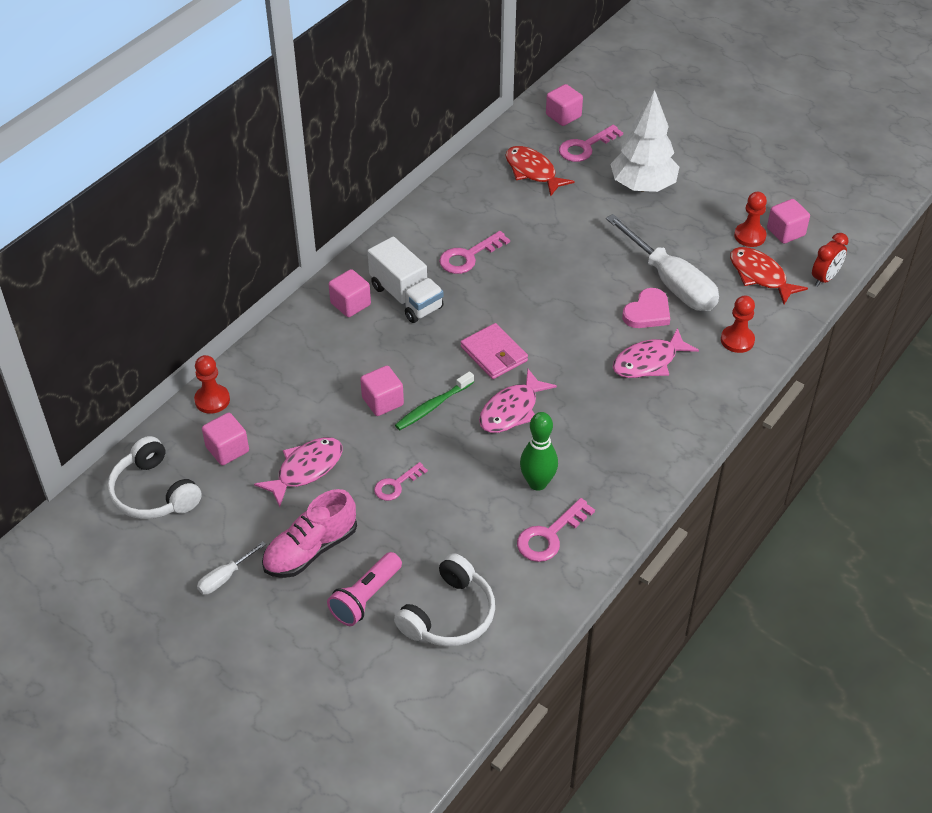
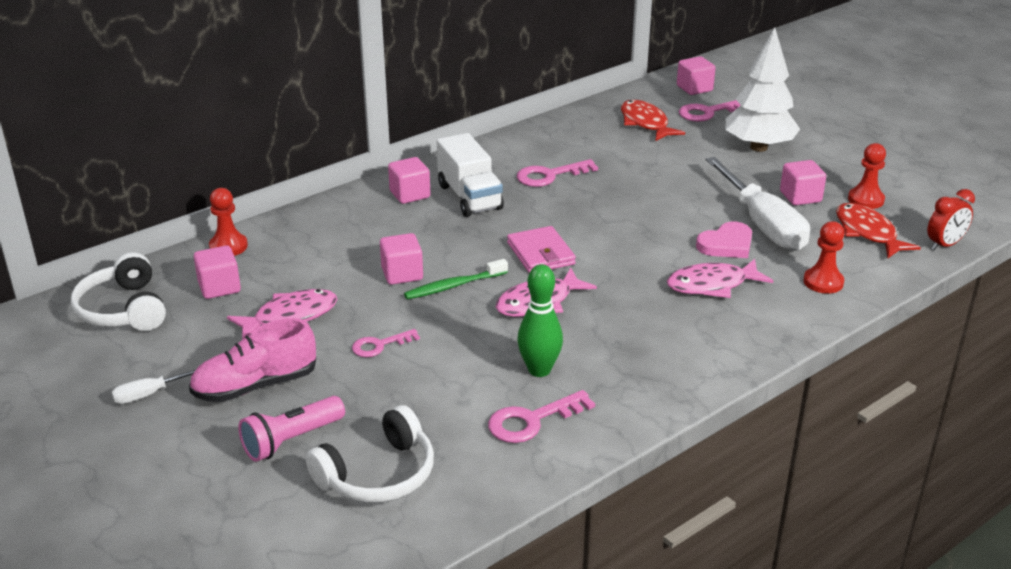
camera: 15 degrees right, 15 degrees down
pink cube [767,199,810,244] -> pink cube moved to [780,160,826,205]

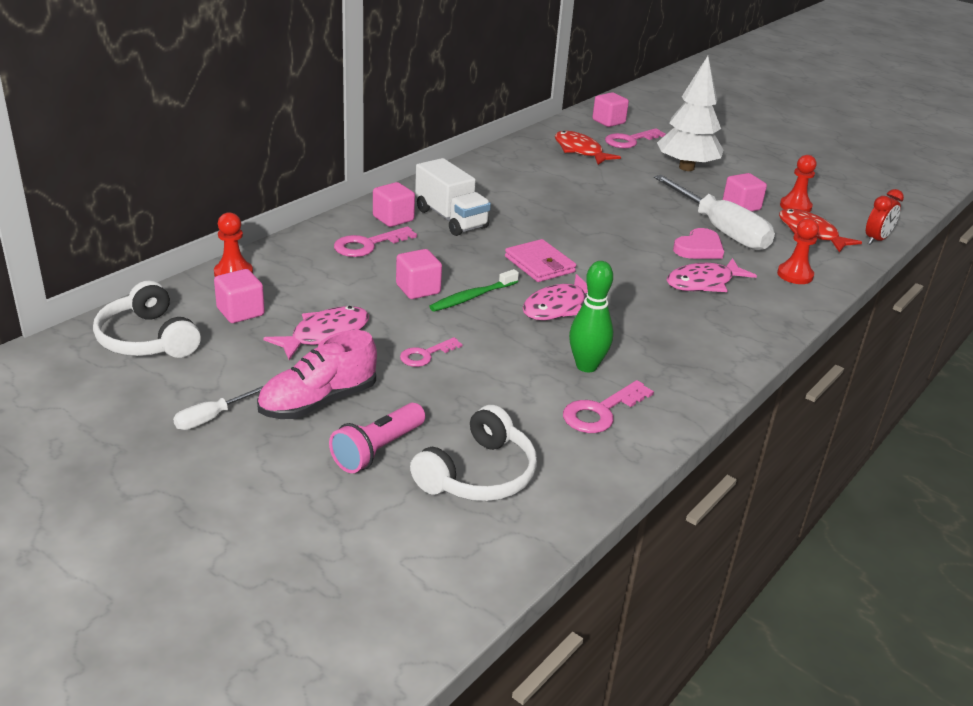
camera: 15 degrees left, 0 degrees up
pink key [517,159,598,187] -> pink key moved to [334,226,417,257]

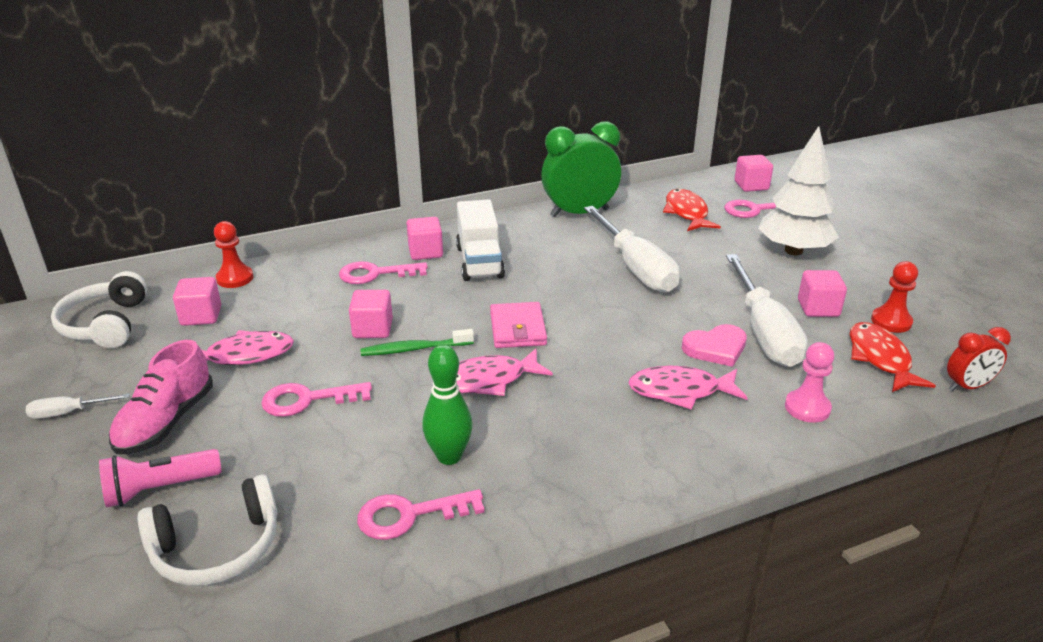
camera: 30 degrees right, 0 degrees up
pink shoe [257,330,377,419] -> pink shoe turned 60 degrees counterclockwise [109,340,213,454]
pink key [400,337,462,367] -> pink key [261,382,372,417], size x1.51
red pawn [777,218,819,284] -> pink pawn [785,342,834,423]
none -> green clock [541,121,621,217]
none -> white screwdriver [584,206,680,293]

